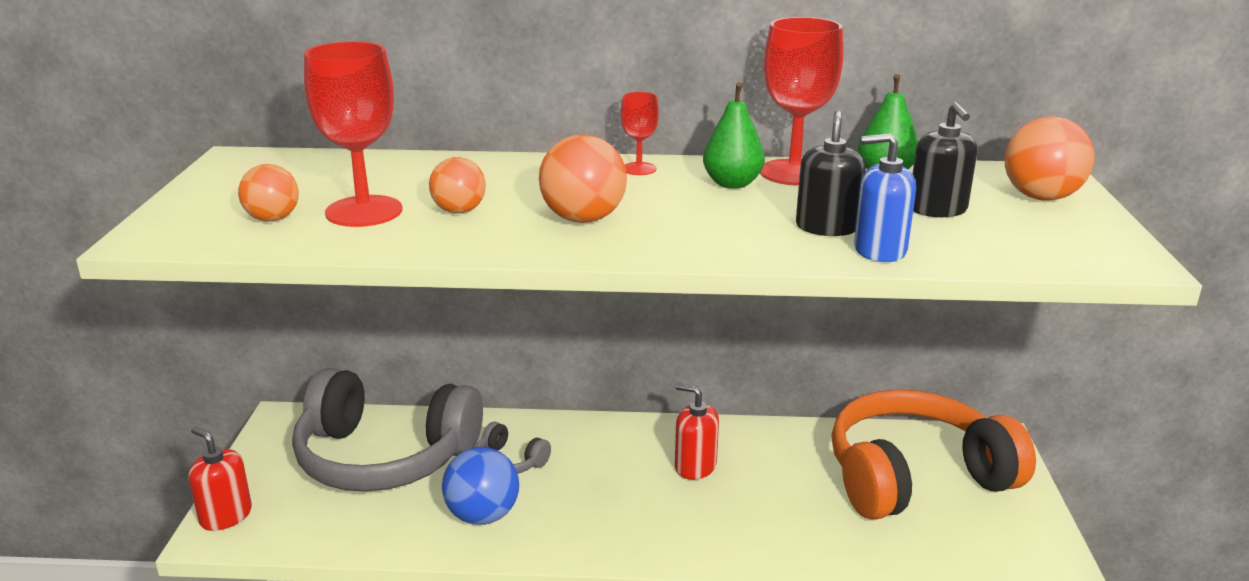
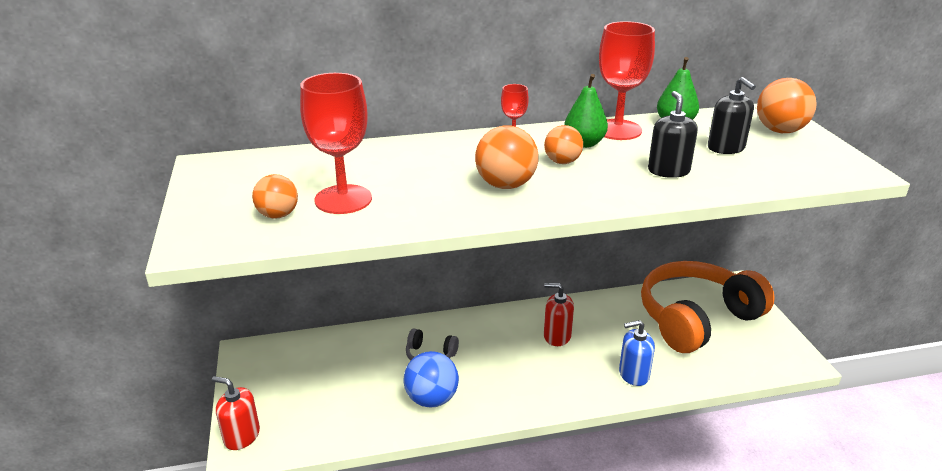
camera: 15 degrees left, 5 degrees up
grey headphones [292,368,483,492] -> none
orange ball [429,157,486,214] -> orange ball moved to [544,125,583,164]
blue soap dispenser [854,133,916,262] -> blue soap dispenser moved to [619,320,655,386]

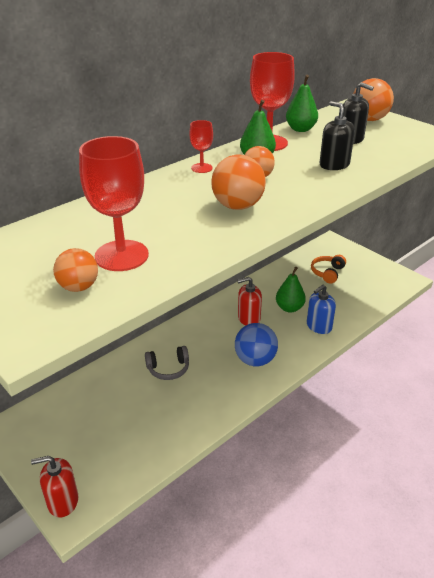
camera: 30 degrees left, 5 degrees up
blue ball [404,351,459,408] -> blue ball moved to [235,323,278,366]
orange headphones [641,261,775,353] -> orange headphones [311,255,346,284], size x0.40
none -> green pear [276,267,306,312]

